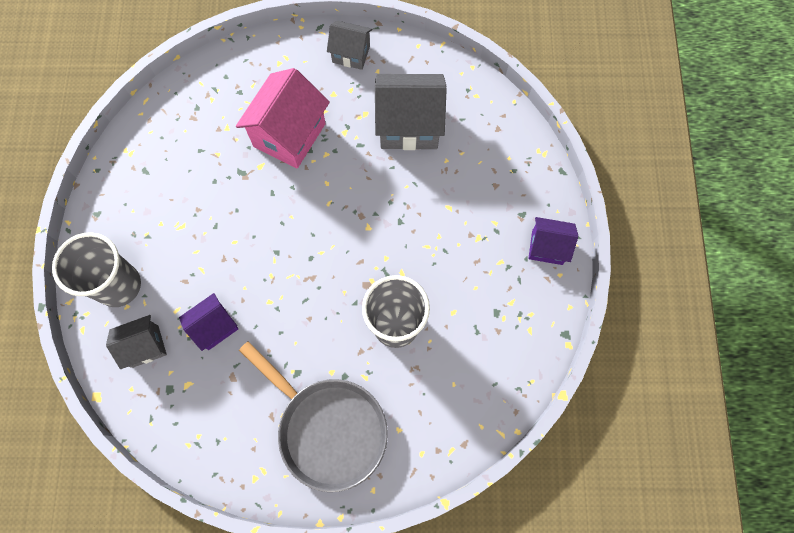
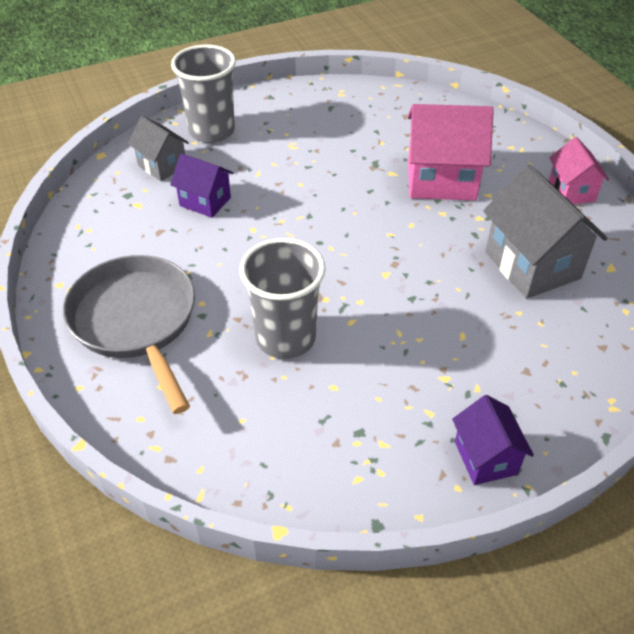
camera: 65 degrees right, 25 degrees down
grey pan [239,341,388,492] -> grey pan turned 135 degrees clockwise [63,255,195,414]
grey house [327,21,372,70] -> pink house [549,137,609,204]

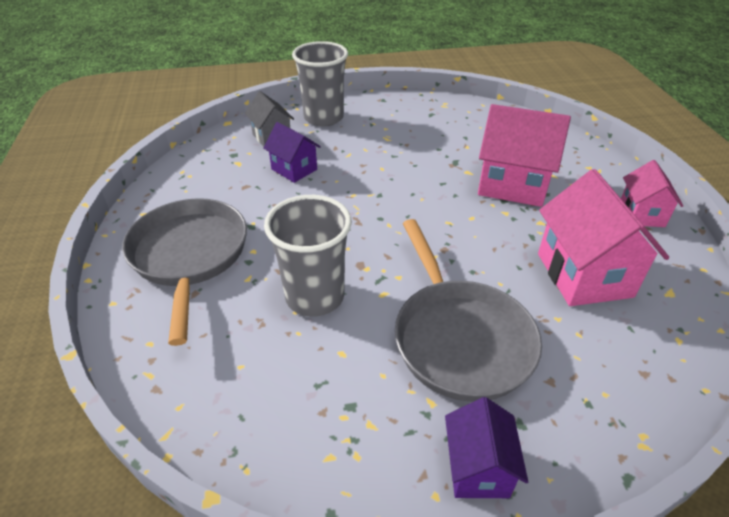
camera: 15 degrees right, 5 degrees down
grey house [483,164,608,299] -> pink house [538,169,669,306]
none -> grey pan [395,219,542,402]

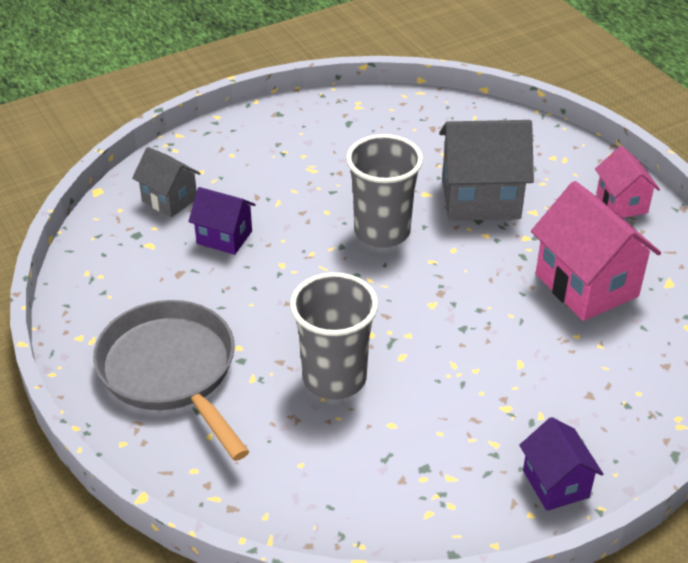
camera: 20 degrees left, 0 degrees up
grey cup [292,41,348,127] -> grey cup moved to [346,134,423,248]
grey pan [395,219,542,402] -> none
pink house [478,104,571,207] -> grey house [439,120,534,221]

